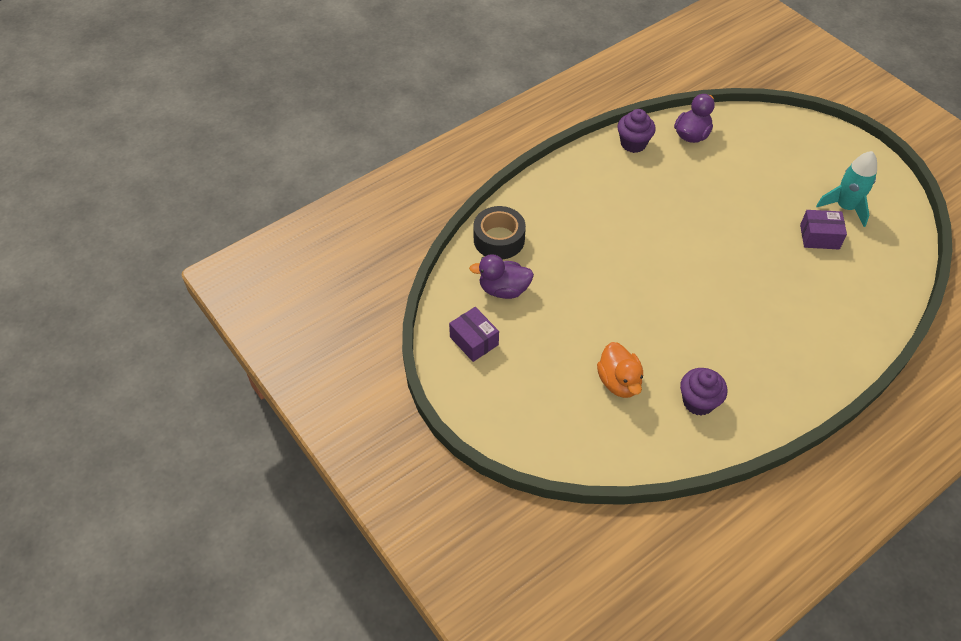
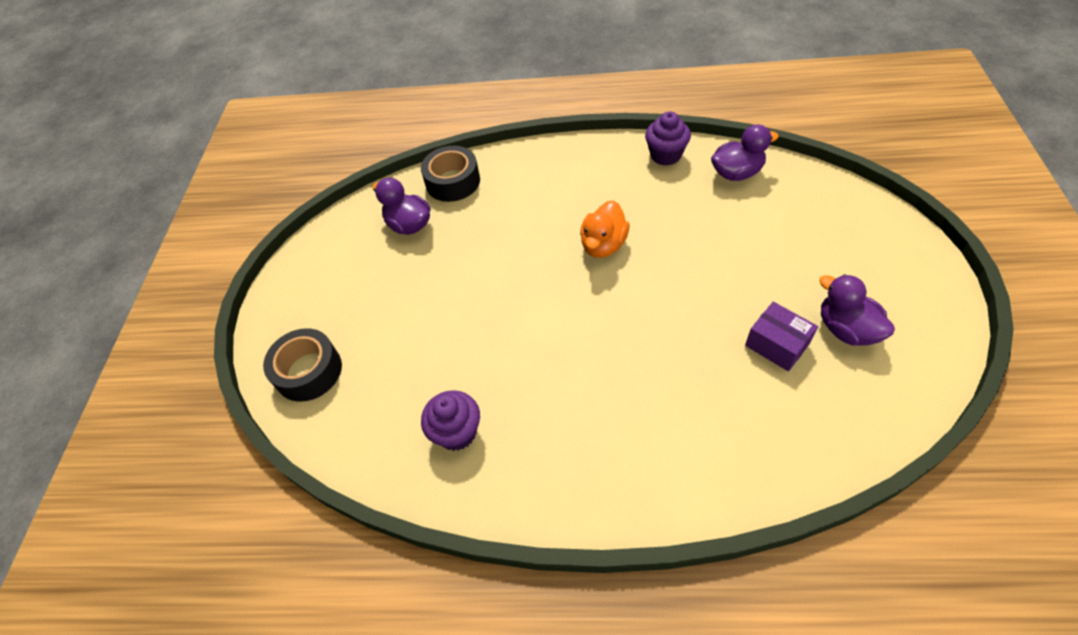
camera: 45 degrees right, 0 degrees up
purple box [449,307,499,362] -> none
orange duck [597,342,643,398] -> orange duck moved to [580,200,630,258]
turquoise rocket [816,151,877,227] -> purple duck [819,274,895,346]
none -> black tape [263,328,342,402]

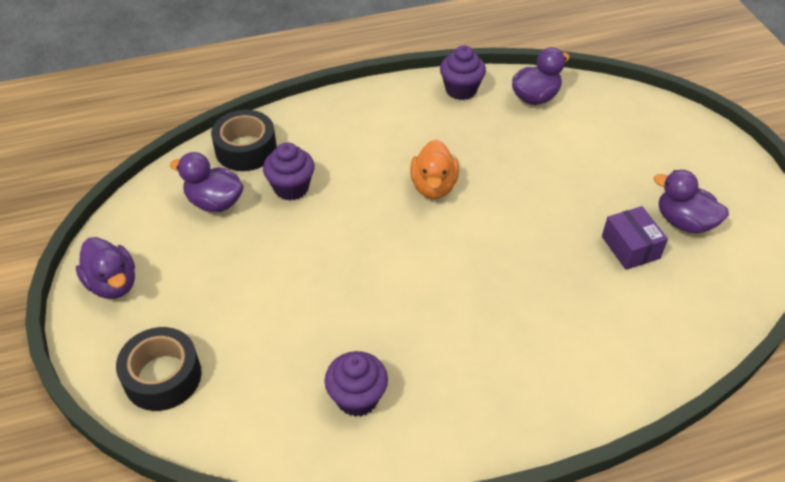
camera: 25 degrees left, 5 degrees down
purple box [745,302,818,371] -> purple box turned 45 degrees clockwise [602,206,668,270]
none -> purple duck [75,237,135,299]
none -> purple cupcake [263,142,315,200]

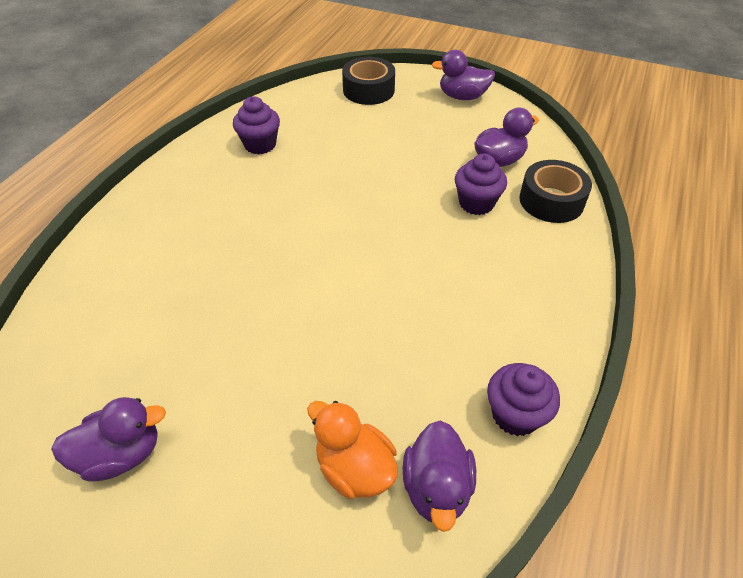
camera: 130 degrees right, 0 degrees up
orange duck [410,140,459,199] -> orange duck moved to [307,401,398,499]
purple box [602,206,668,270] -> none

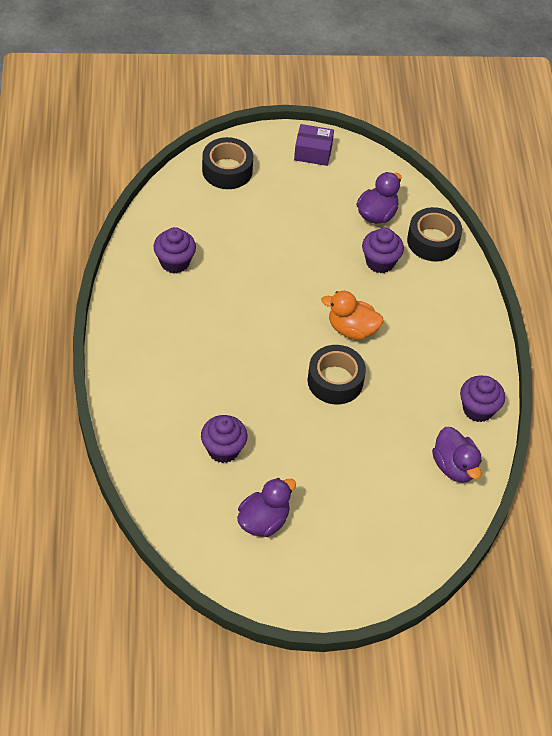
camera: 30 degrees left, 5 degrees up
orange duck [307,401,398,499] -> orange duck moved to [321,291,383,340]
purple duck [432,50,495,100] -> purple box [294,124,334,166]
none -> purple cupcake [201,415,247,463]
none -> black tape [308,345,366,405]

